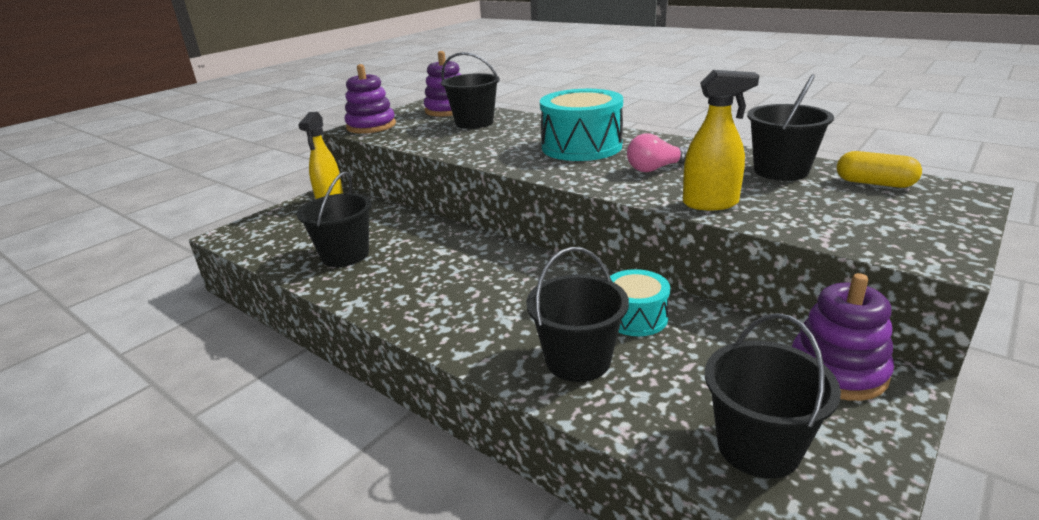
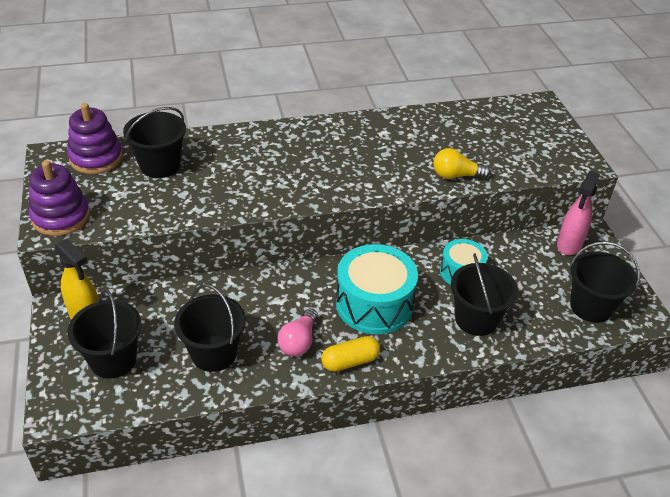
camera: 55 degrees left, 15 degrees up
turquoise drum [540,89,623,161] -> turquoise drum moved to [336,244,418,334]
pink light bulb [627,133,689,172] -> pink light bulb moved to [277,308,318,356]
yellow spray bottle [683,70,759,210] -> yellow light bulb [433,148,491,179]
black bucket [747,74,834,181] -> black bucket moved to [67,290,141,378]
purple stacking toy [792,273,894,401] -> pink spray bottle [557,171,600,255]
yellow capsule [837,151,922,188] -> yellow capsule moved to [321,336,380,372]

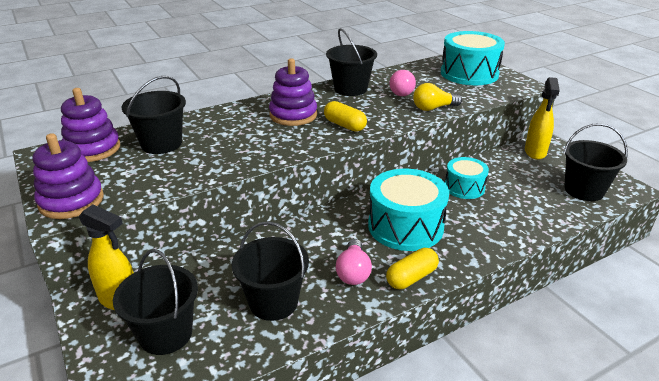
camera: 15 degrees left, 10 degrees down
black bucket [451,253,518,336] -> black bucket moved to [326,28,377,96]
pink spray bottle [557,171,600,255] -> yellow spray bottle [525,77,560,160]
none -> purple stacking toy [269,58,317,126]
none -> yellow capsule [324,101,367,132]
none -> pink light bulb [389,70,416,96]
none -> turquoise drum [441,31,505,85]

